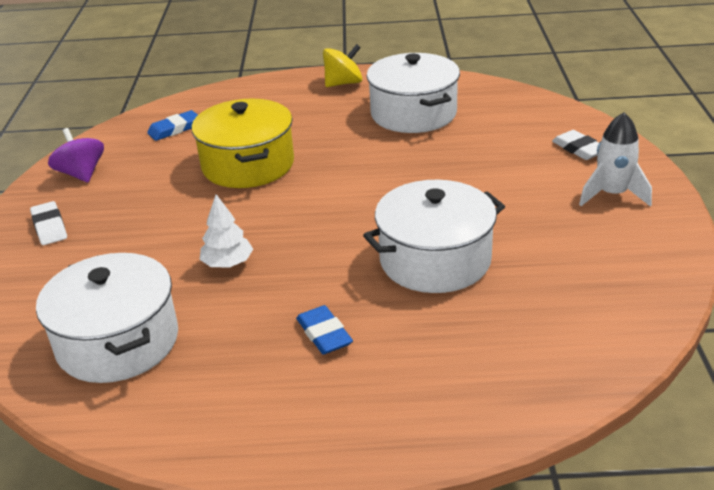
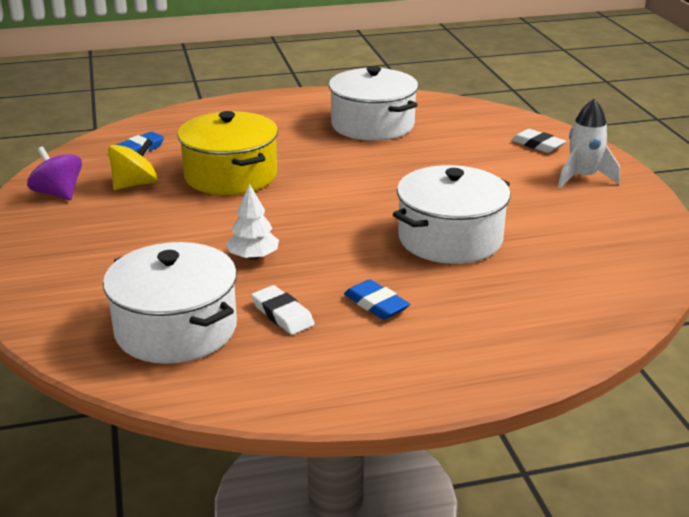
camera: 15 degrees left, 5 degrees down
white eraser [30,201,67,245] -> white eraser moved to [251,285,315,335]
yellow spinning top [323,44,362,87] -> yellow spinning top moved to [108,139,158,190]

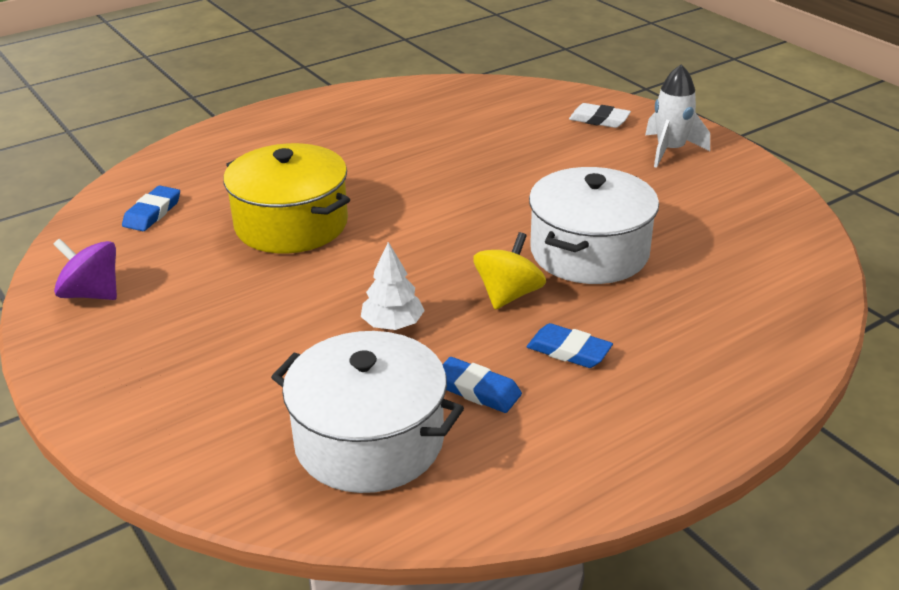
camera: 20 degrees left, 5 degrees up
yellow spinning top [108,139,158,190] -> yellow spinning top moved to [473,232,546,310]
white eraser [251,285,315,335] -> blue eraser [442,357,522,413]
white pot [329,66,418,141] -> none

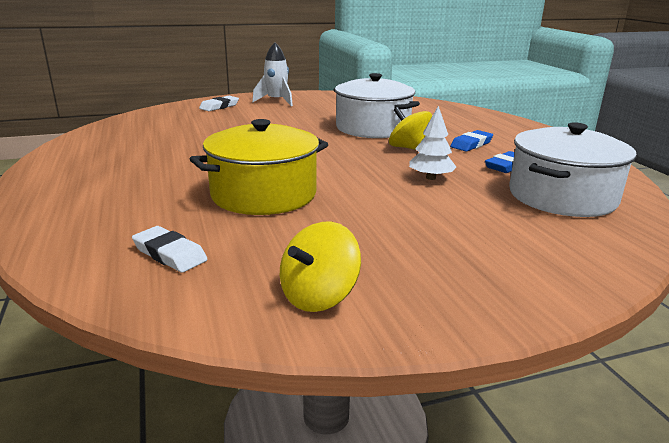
camera: 75 degrees left, 10 degrees down
purple spinning top [54,239,117,300] -> yellow spinning top [280,222,361,312]
blue eraser [122,186,180,231] -> white eraser [132,226,208,273]

